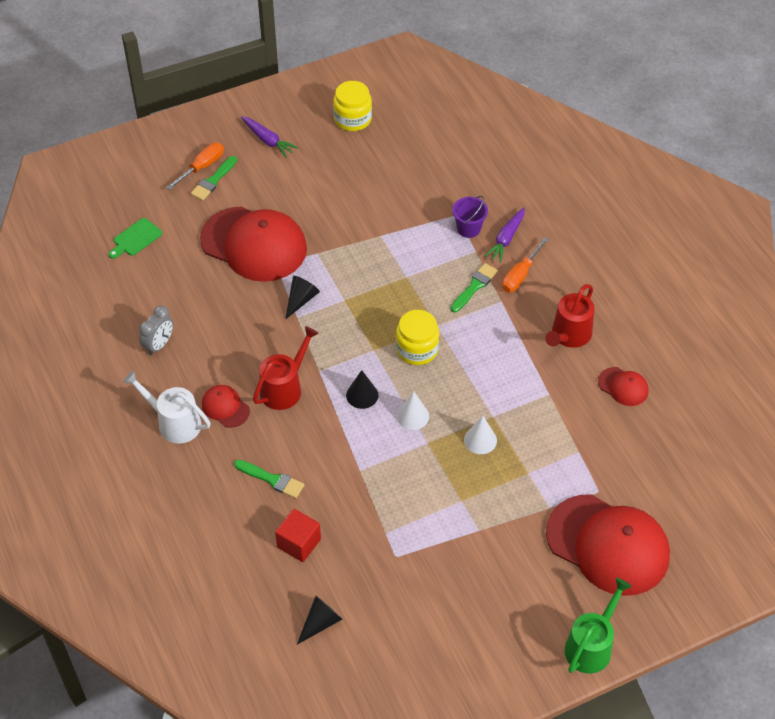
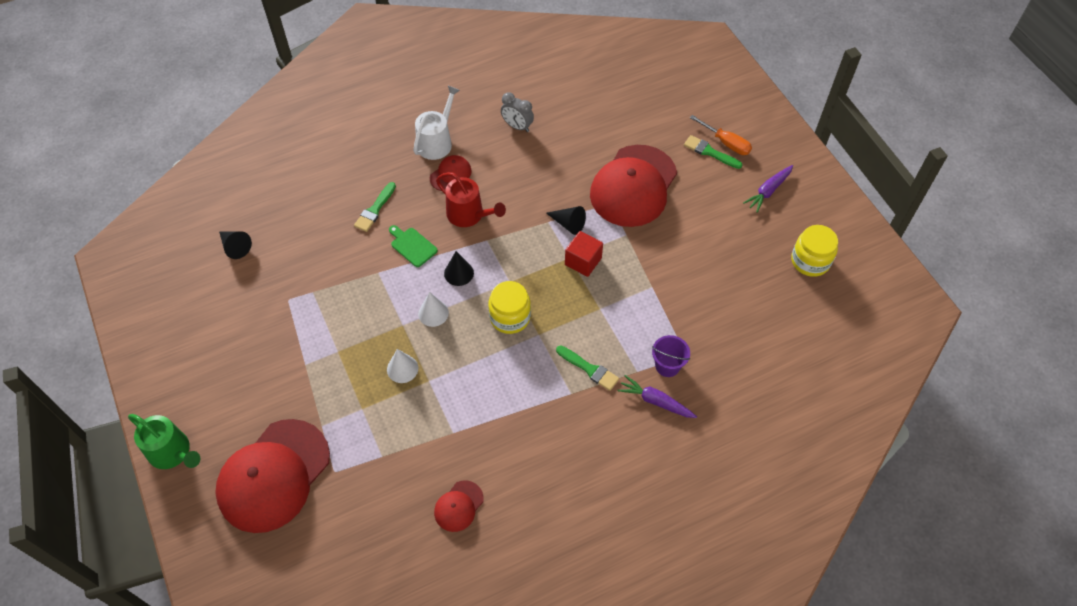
camera: 90 degrees right, 5 degrees up
green cutting board [108,218,162,259] -> green cutting board moved to [389,225,438,267]
red cube [275,509,321,562] -> red cube moved to [565,231,603,277]
orange screwdriver [502,237,548,292] -> none
red watering can [545,284,594,348] -> none

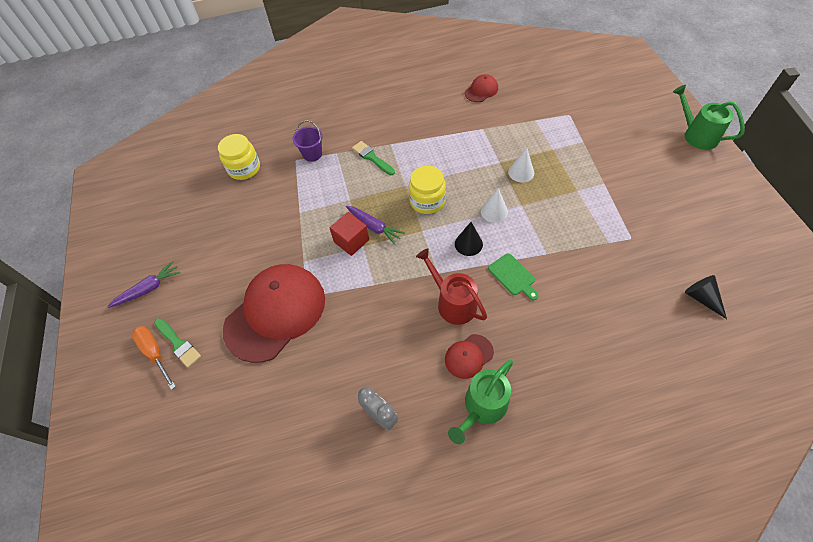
camera: 165 degrees left, 0 degrees up
red cap [215,419,330,533] -> none
green brush [354,182,396,232] -> none
white watering can [413,86,460,160] -> green watering can [448,360,513,444]
black cone [546,206,586,235] -> none
purple carrot [617,375,697,418] -> purple carrot moved to [346,206,405,245]
yellow jar [791,225,838,277] -> yellow jar moved to [218,134,260,180]

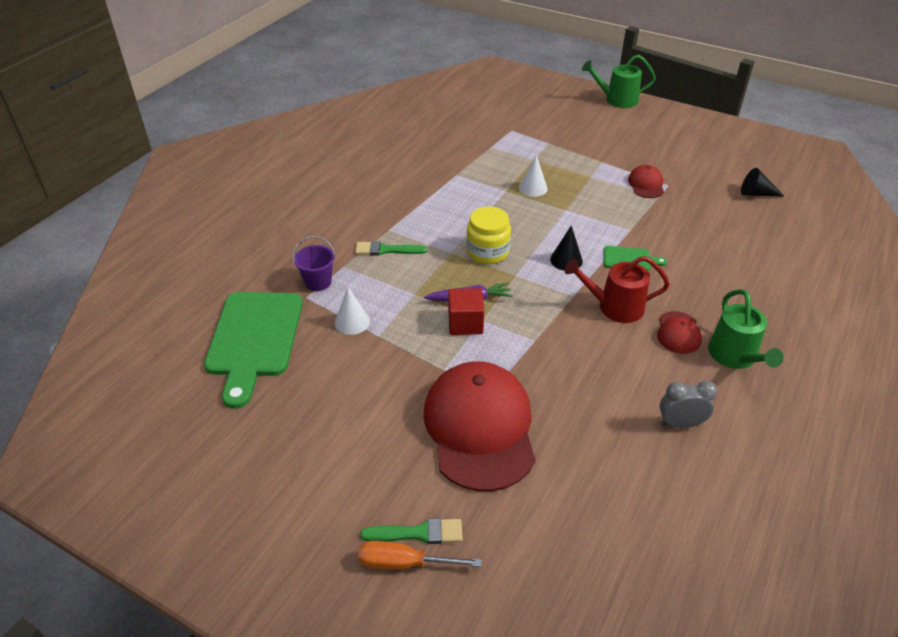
camera: 50 degrees left, 15 degrees down
purple carrot [107,261,180,308] -> none
yellow jar [218,134,260,180] -> green cutting board [204,292,303,409]
red cap [464,74,498,102] -> red cap moved to [628,165,664,198]
white cone [481,188,508,223] -> white cone moved to [335,287,370,335]

